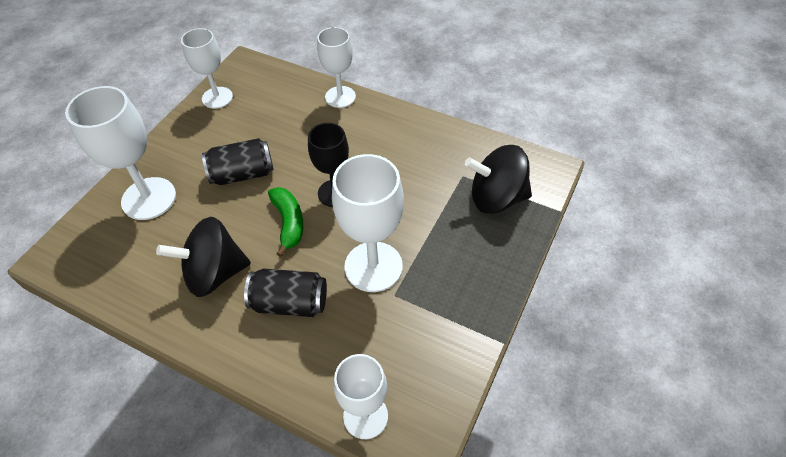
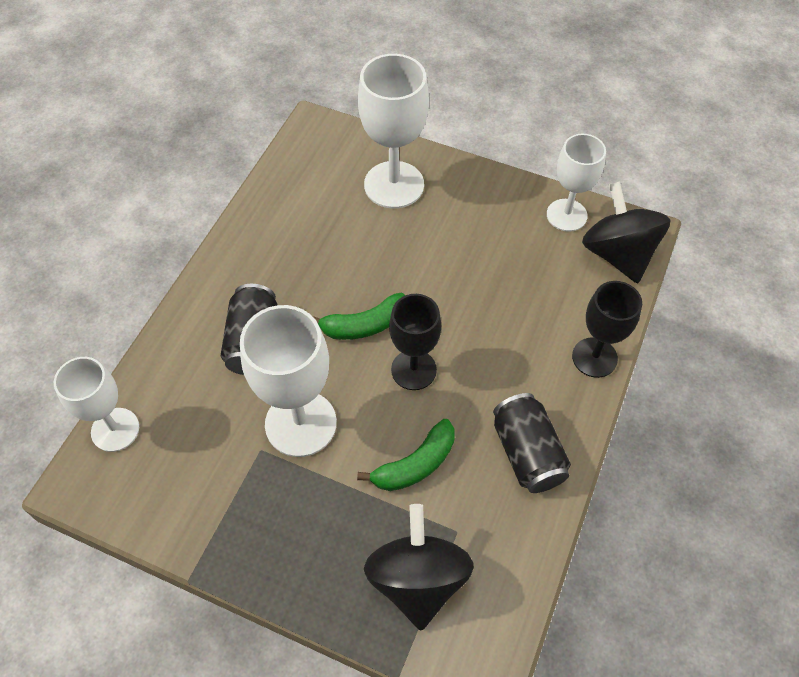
camera: 85 degrees right, 5 degrees up
black spinning top [156,217,251,297] -> black spinning top moved to [582,182,671,283]
black can [202,138,273,185] -> black can moved to [493,393,571,493]
white goblet [317,27,356,108] -> black goblet [572,281,642,378]
none -> green banana [357,419,455,491]

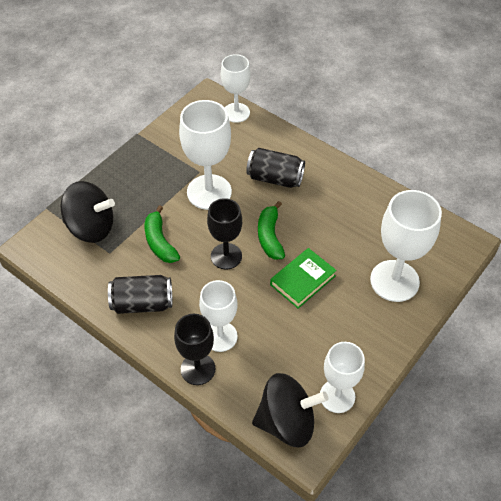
camera: 105 degrees right, 5 degrees down
none -> white goblet [199,280,238,352]
none -> green book [270,248,337,309]

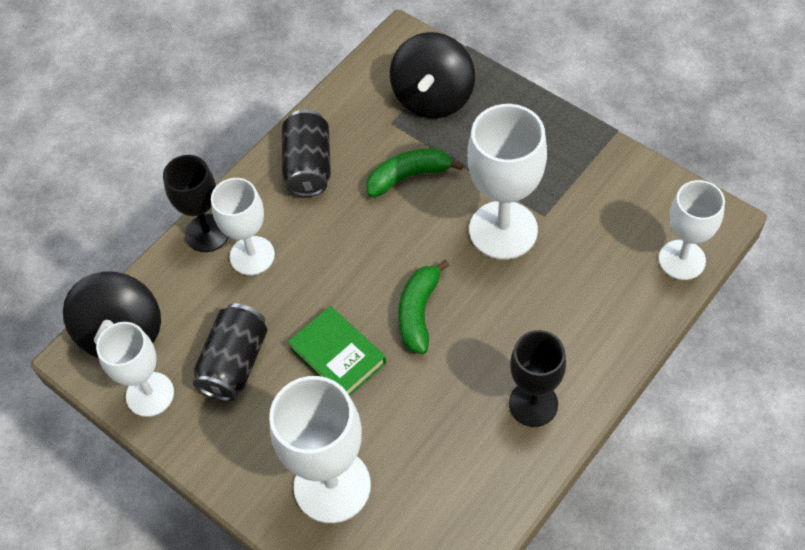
camera: 95 degrees right, 5 degrees up
black goblet [207,198,242,269] -> black goblet moved to [509,330,566,427]
black can [246,148,305,188] -> black can moved to [193,303,267,401]
green banana [258,201,285,260] -> green banana turned 75 degrees counterclockwise [398,260,450,354]

